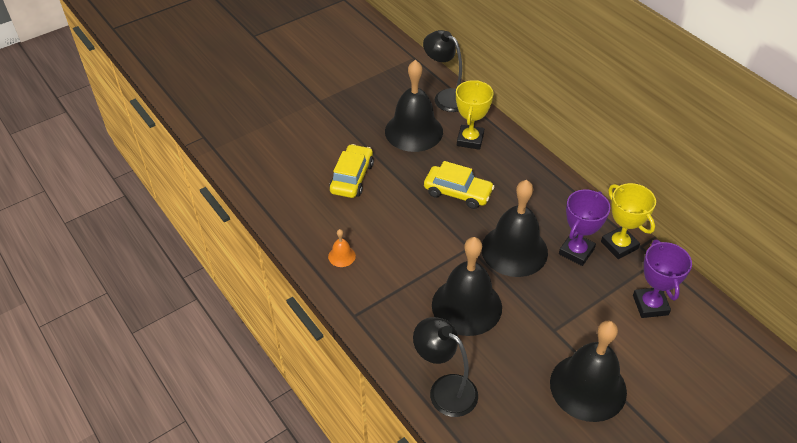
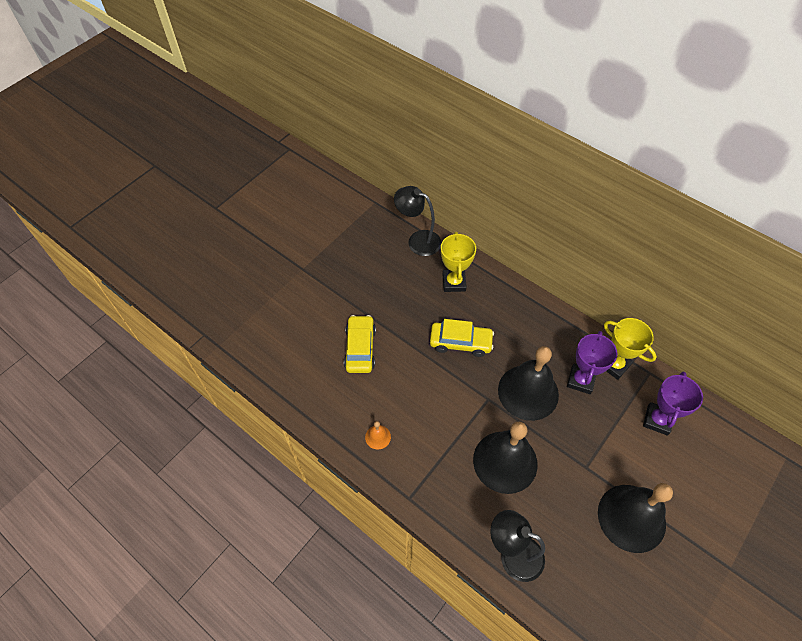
camera: 15 degrees left, 10 degrees up
black bell [385,60,443,152] -> none
purple trophy [633,240,692,318] -> purple trophy turned 45 degrees clockwise [643,371,703,436]

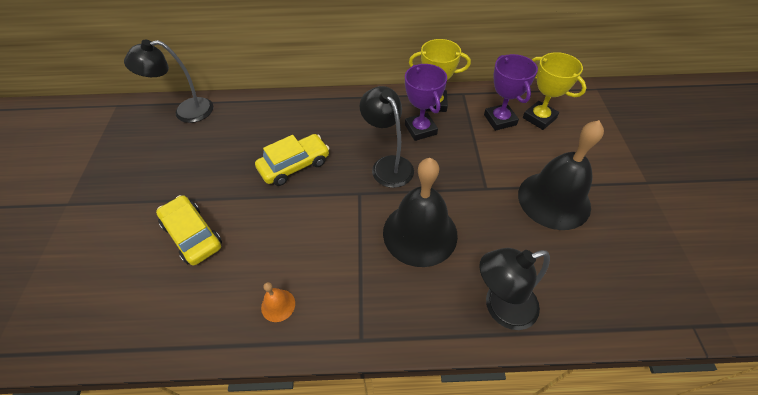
camera: 40 degrees left, 5 degrees down
yellow trophy [441,232,476,292] -> yellow trophy moved to [523,52,587,130]
black bell [498,346,559,421] -> black lamp [359,86,414,188]

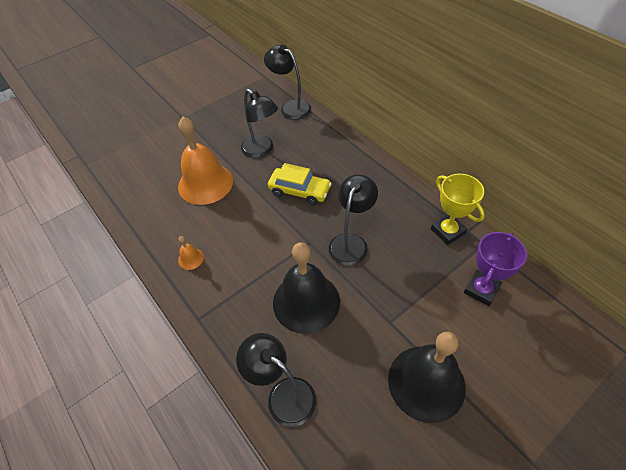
camera: 55 degrees right, 0 degrees up
yellow car [156,195,222,265] -> orange bell [178,117,233,205]
purple trophy [405,64,447,141] -> none
yellow trophy [523,52,587,130] -> none
none -> black lamp [241,89,278,158]

